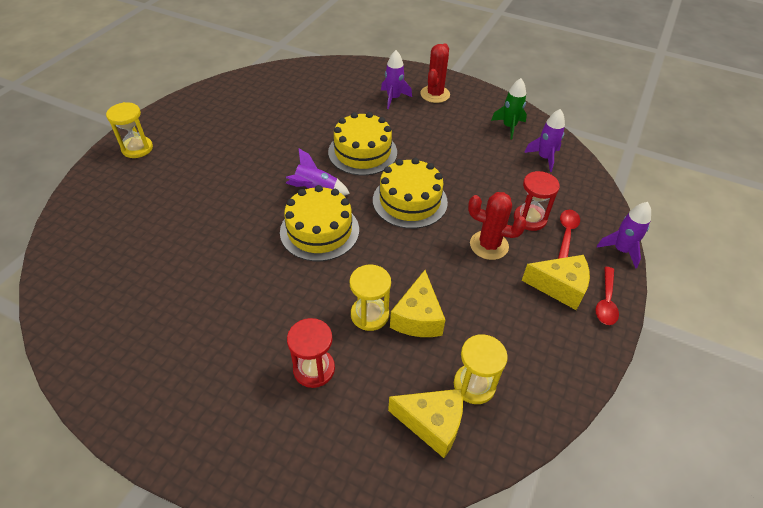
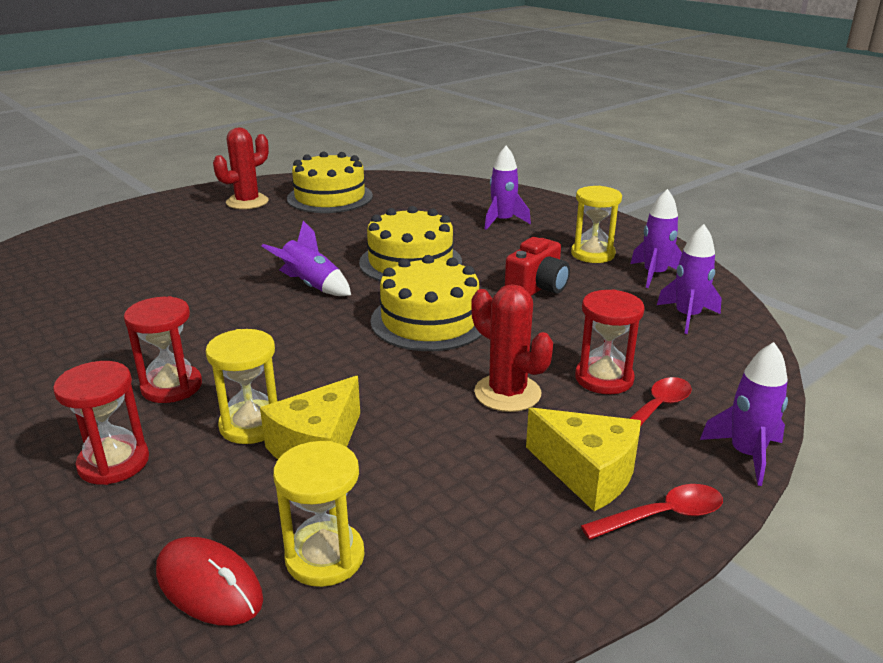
camera: 25 degrees right, 20 degrees down
yellow hourglass [106,102,153,158] -> yellow hourglass moved to [571,186,622,263]
yellow cake [280,185,359,261] -> yellow cake moved to [287,151,373,213]
yellow cheese [388,389,463,458] -> red mouse [156,537,263,626]
red cactus [420,43,450,103] -> red cactus moved to [213,127,269,209]
green rocket [491,78,527,139] -> purple rocket [630,189,682,288]
red spoon [596,267,619,325] -> red spoon turned 150 degrees counterclockwise [581,484,723,540]
none -> red hourglass [124,296,202,403]
none -> red camera [505,237,570,296]

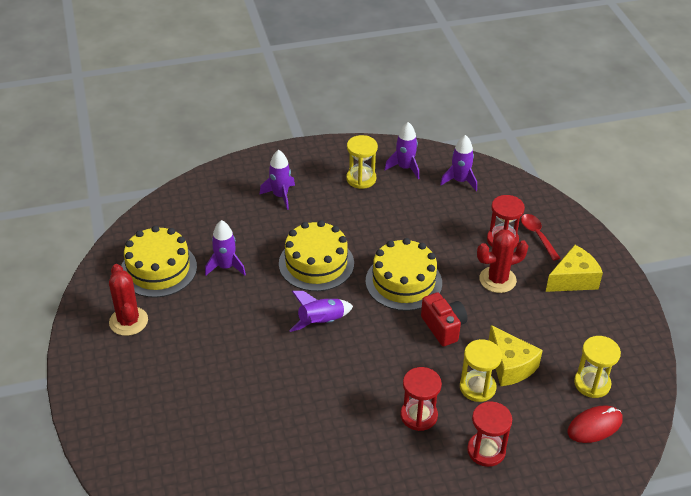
camera: 65 degrees left, 15 degrees up
red camera [505,237,570,296] -> red camera moved to [421,292,467,346]
red spoon [581,484,723,540] -> none
purple rocket [700,342,788,486] -> purple rocket moved to [205,220,246,276]

